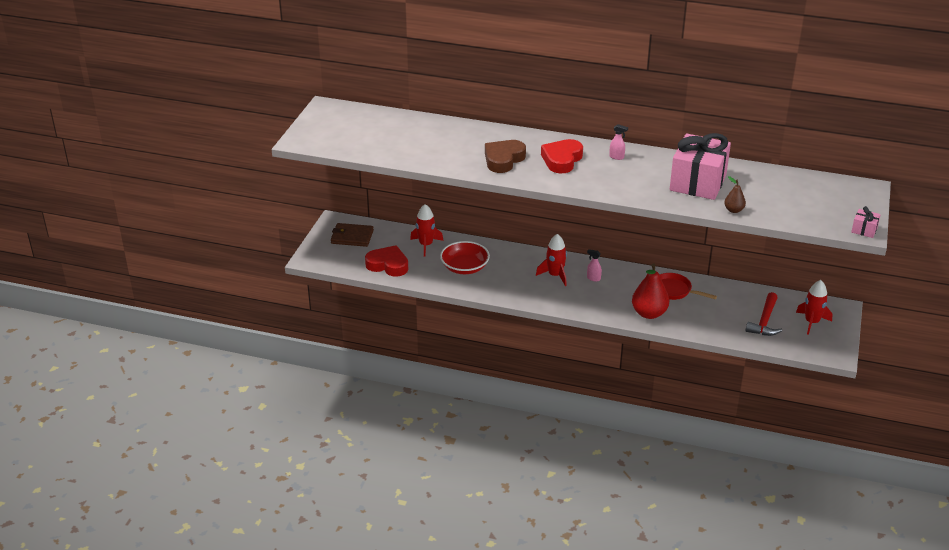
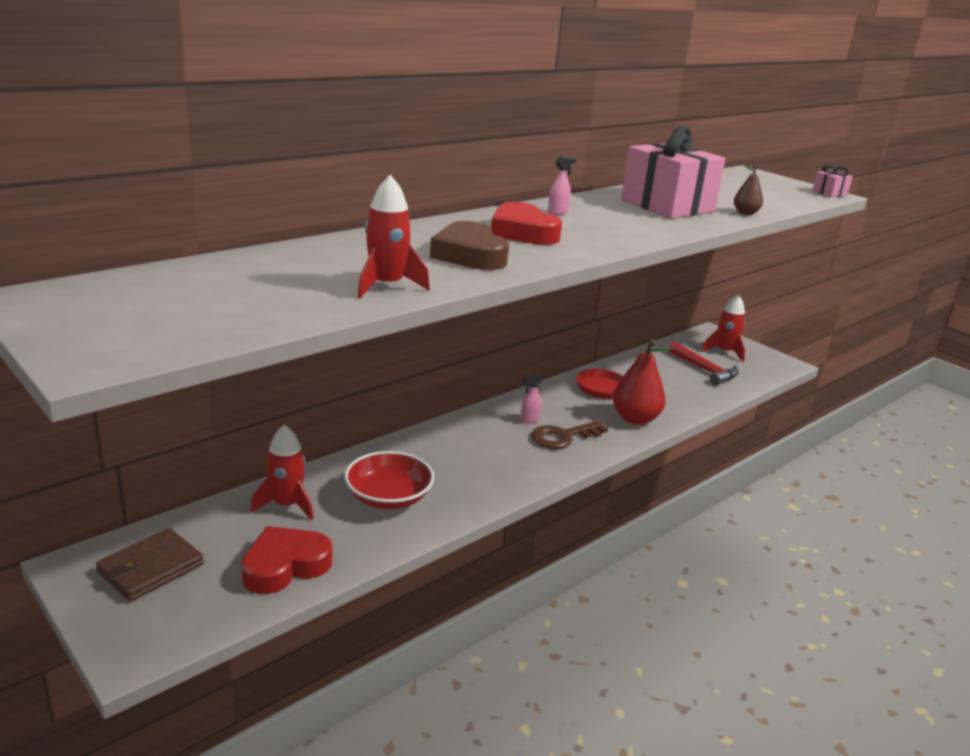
camera: 60 degrees left, 10 degrees down
red rocket [536,234,567,286] -> red rocket moved to [358,175,430,298]
none -> brown key [531,421,608,449]

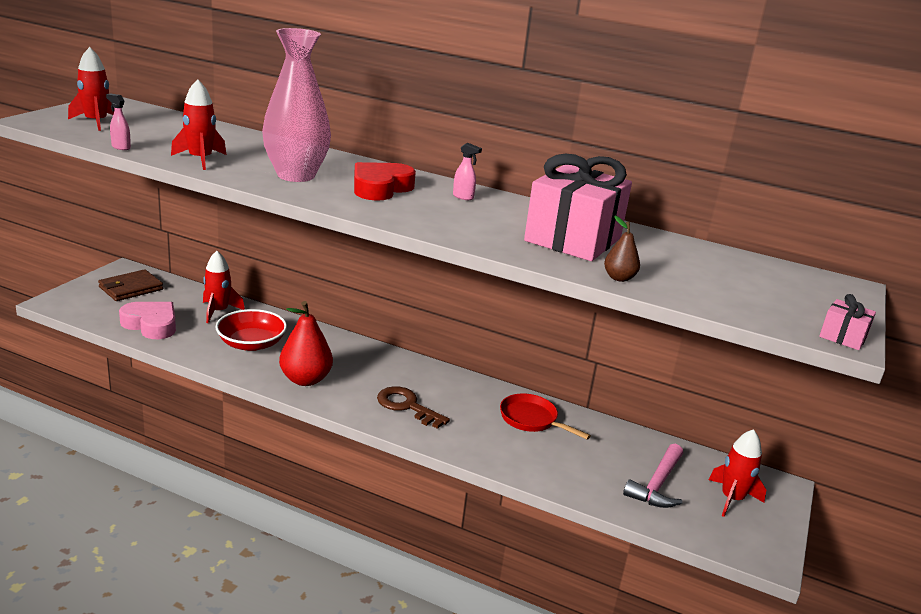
camera: 65 degrees right, 0 degrees up
brown wallet [96,528,204,602] -> brown wallet turned 60 degrees counterclockwise [98,269,163,301]
red heart [241,526,332,594] -> pink heart [119,302,176,339]
brown heart [430,221,509,270] -> pink vase [262,28,331,182]
pink spray bottle [520,374,542,424] -> pink spray bottle moved to [106,93,131,150]
red pear [612,339,672,425] -> red pear moved to [279,301,333,386]
red hammer [669,342,739,385] -> pink hammer [623,444,683,508]
none -> red rocket [68,47,115,131]

